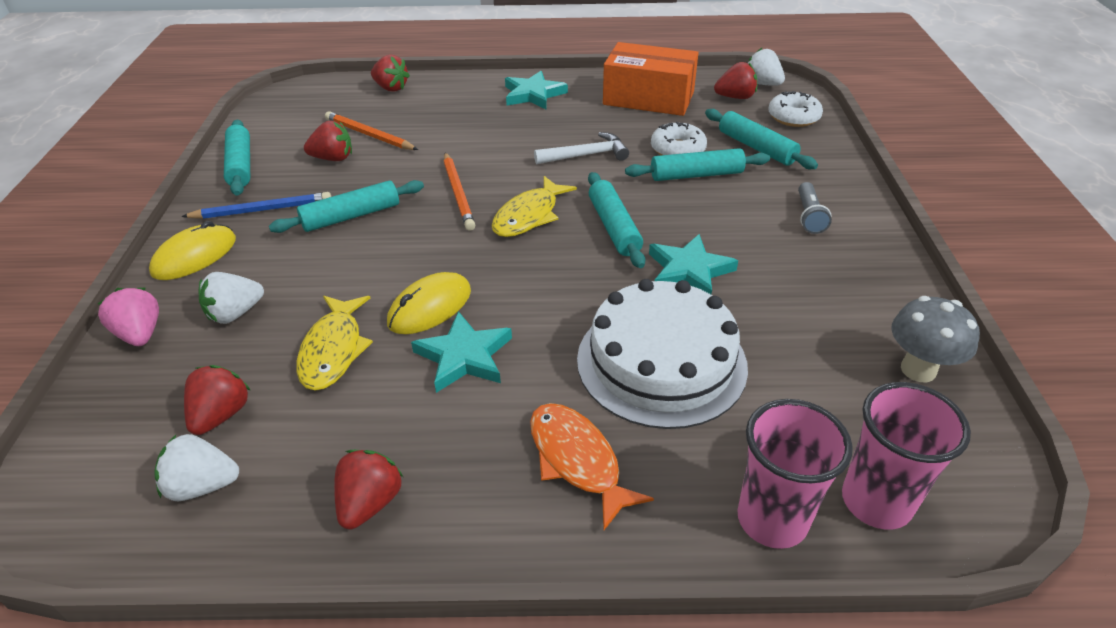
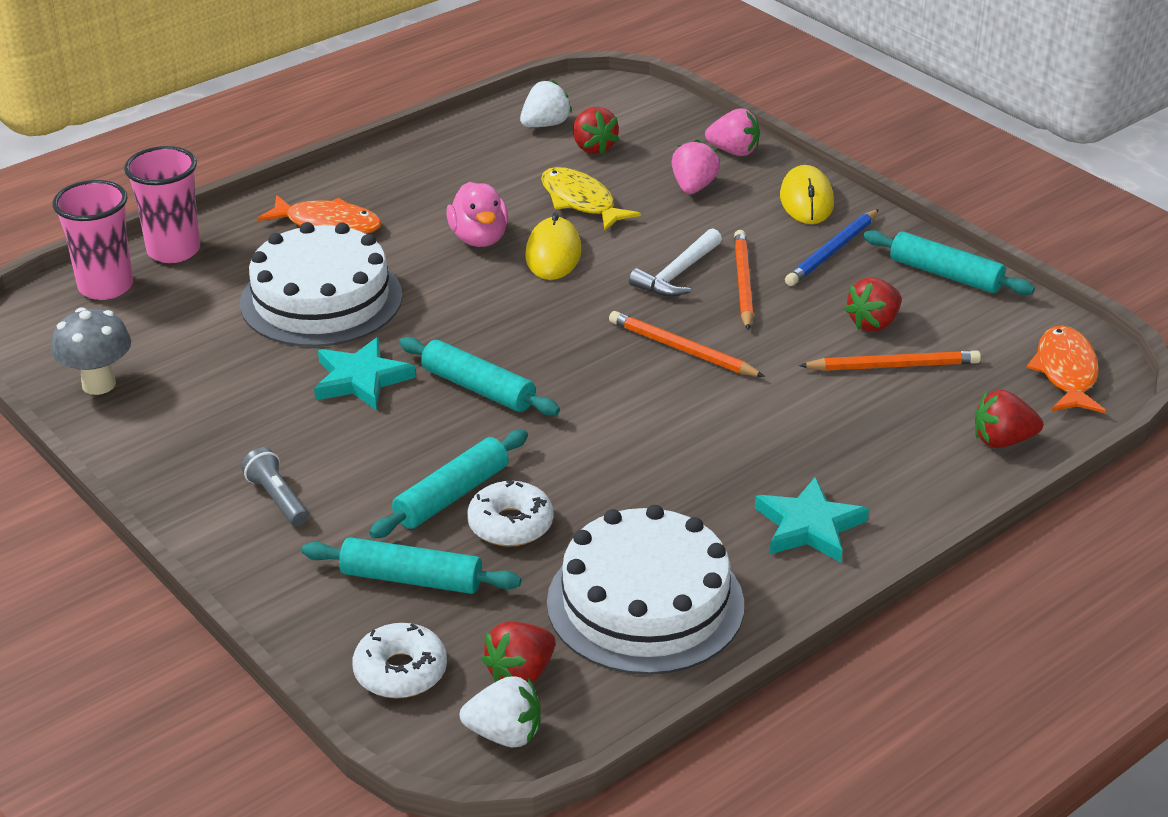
camera: 140 degrees right, 5 degrees down
white strawberry [198,272,264,324] -> pink strawberry [672,139,720,194]
turquoise rolling pin [269,180,424,233] -> orange pencil [734,230,753,331]
red strawberry [334,450,403,529] -> none
turquoise star [411,311,512,393] -> pink duck [446,182,508,247]
yellow fish [491,176,577,237] -> none
white hammer [534,132,629,164] -> white hammer moved to [629,228,722,297]
orange box [603,42,698,116] -> white cake [547,505,744,675]
none -> orange fish [1026,325,1106,413]

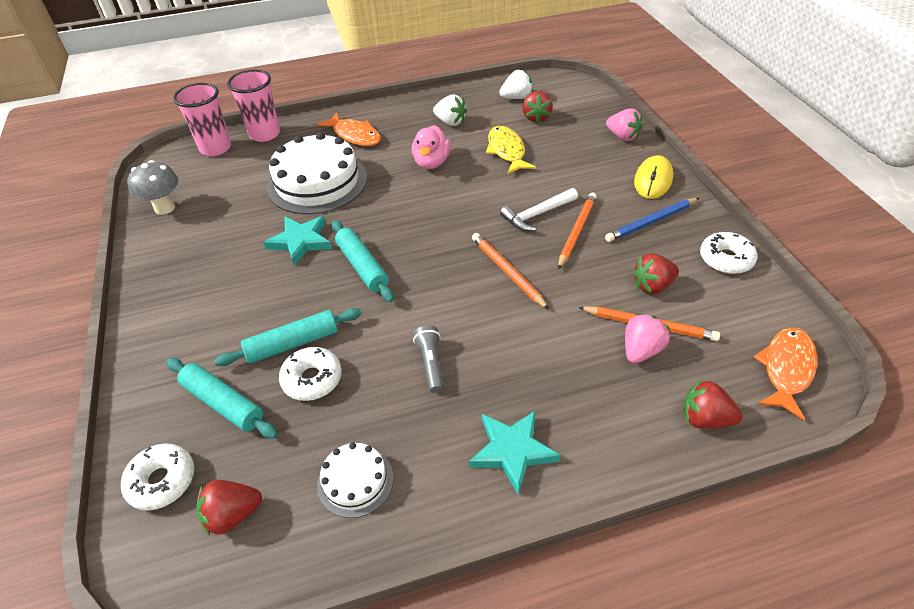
camera: 25 degrees right, 10 degrees up
grey flashlight [241,447,308,526] -> grey flashlight moved to [413,325,444,393]
white strawberry [460,676,541,747] -> white strawberry moved to [433,95,467,126]
yellow mouse [525,212,581,280] -> none
white cake [547,505,744,675] -> white cake [317,443,394,518], size x0.50
pink strawberry [672,139,720,194] -> pink strawberry moved to [625,313,670,363]
turquoise rolling pin [863,230,1035,295] -> white donut [700,232,758,274]

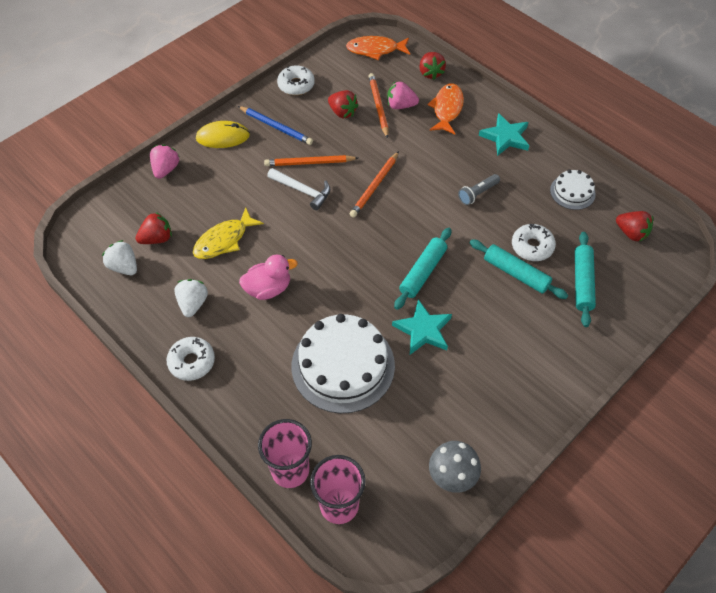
camera: 120 degrees left, 10 degrees up
white donut [121,443,194,510] -> white donut moved to [166,337,215,381]
orange fish [317,112,381,146] -> orange fish moved to [427,83,464,134]

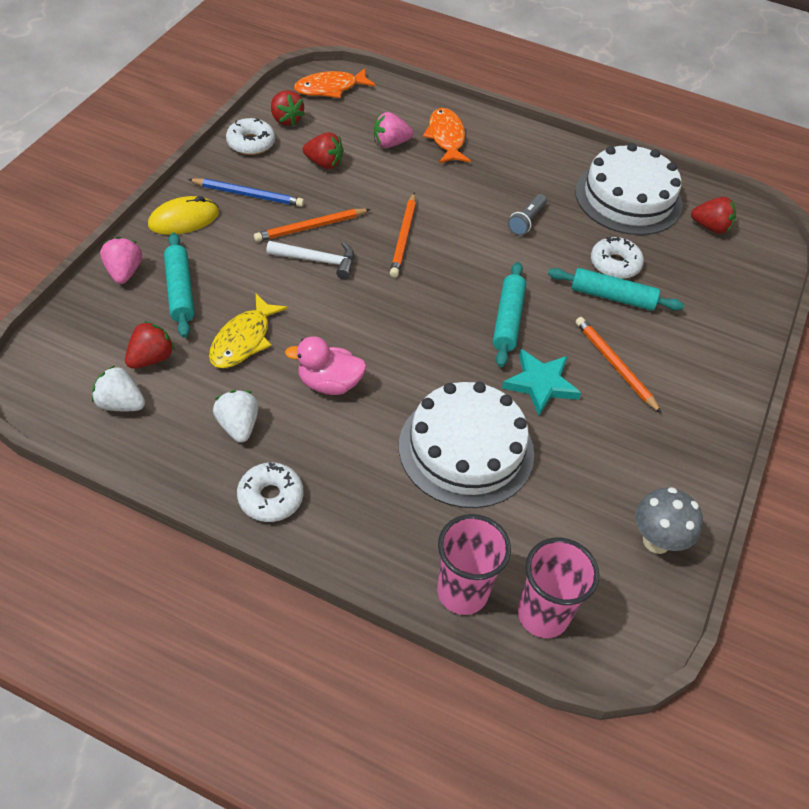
camera: 25 degrees left, 5 degrees down
pink duck [239,254,298,300] -> pink duck turned 135 degrees counterclockwise [285,336,367,395]
orange pencil [368,73,388,139] -> orange pencil moved to [576,317,662,414]
red strawberry [419,52,446,80] -> red strawberry moved to [271,90,305,126]
turquoise star [479,113,529,156] -> none
white cake [550,170,596,210] -> white cake [575,143,683,235], size x2.00
turquoise rolling pin [575,232,596,327] -> turquoise rolling pin moved to [164,233,195,338]

